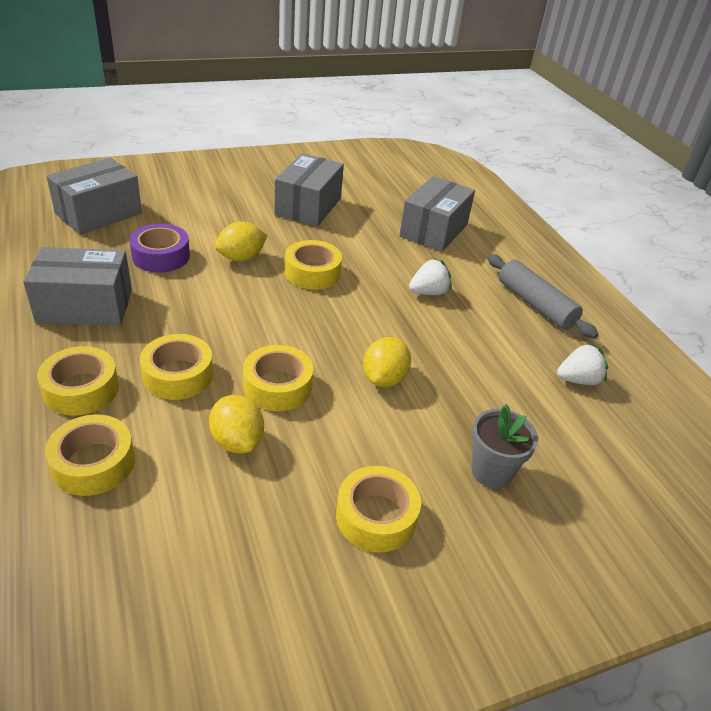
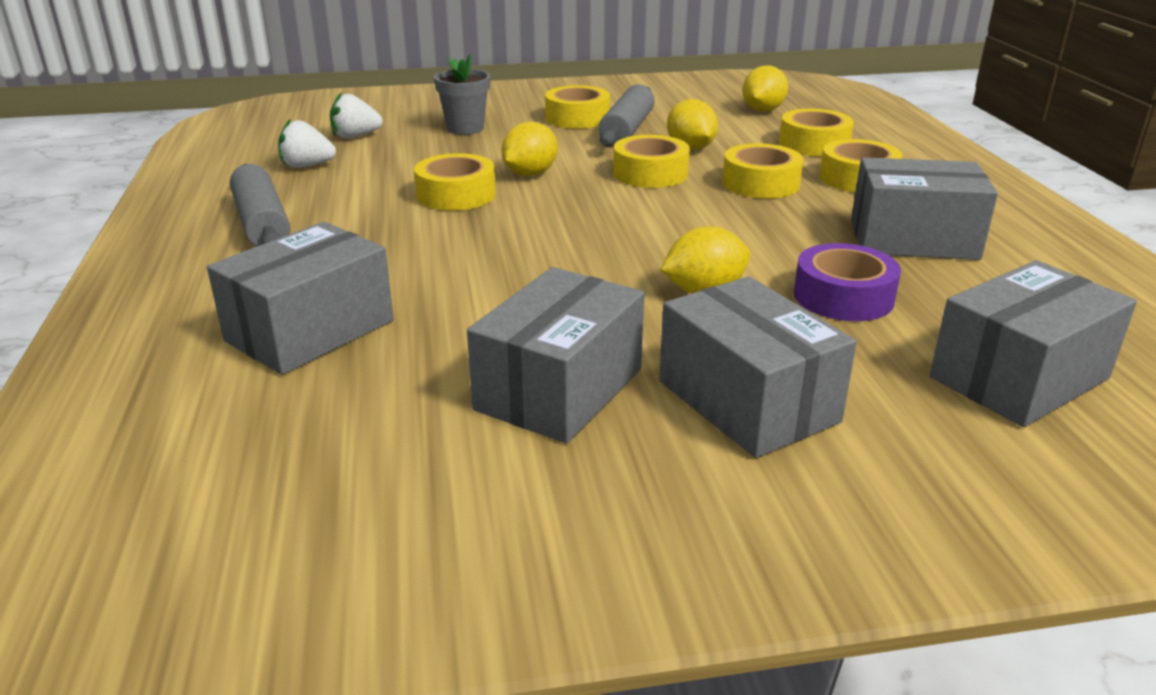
camera: 165 degrees left, 10 degrees down
yellow tape [285,240,342,290] -> yellow tape moved to [414,153,496,211]
white strawberry [409,259,452,295] -> white strawberry moved to [330,92,383,138]
none -> grey rolling pin [598,84,655,147]
none -> grey box [659,276,857,458]
none -> yellow lemon [743,66,788,112]

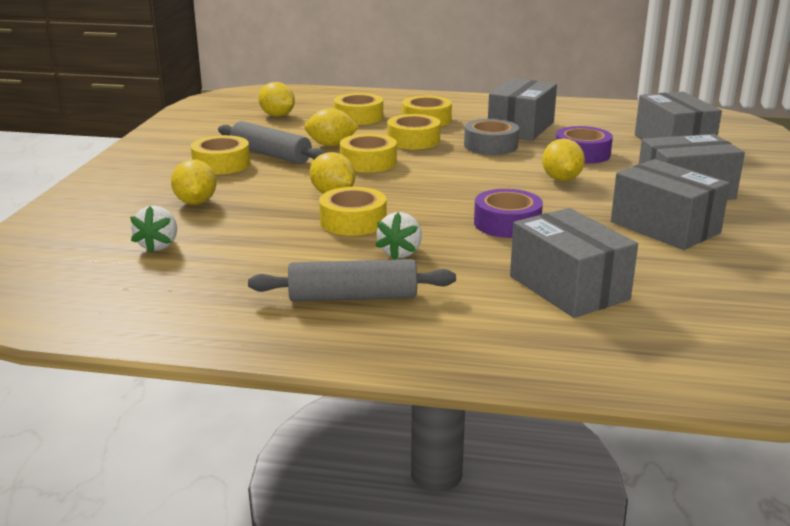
camera: 70 degrees left, 5 degrees down
white strawberry [278,118,336,168] -> white strawberry moved to [375,212,422,260]
grey flower pot [434,54,490,135] -> yellow lemon [171,159,217,205]
none -> grey tape [464,119,519,155]
none -> purple tape [474,189,543,238]

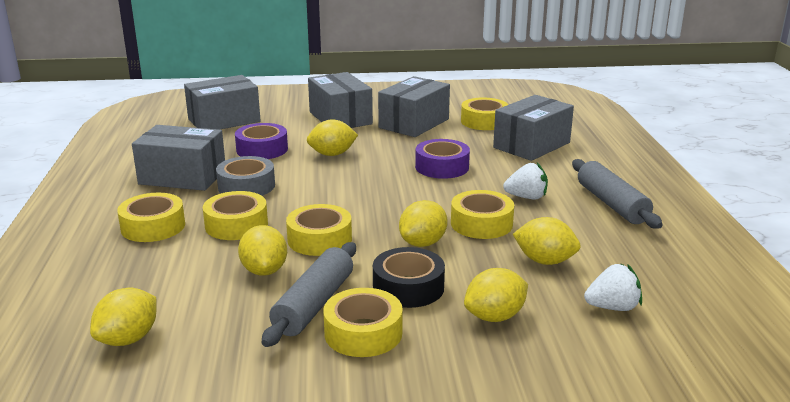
camera: 105 degrees left, 0 degrees up
yellow tape [334,93,383,125] -> yellow tape moved to [461,97,508,130]
none -> black tape [373,247,445,308]
none -> yellow lemon [513,217,581,265]

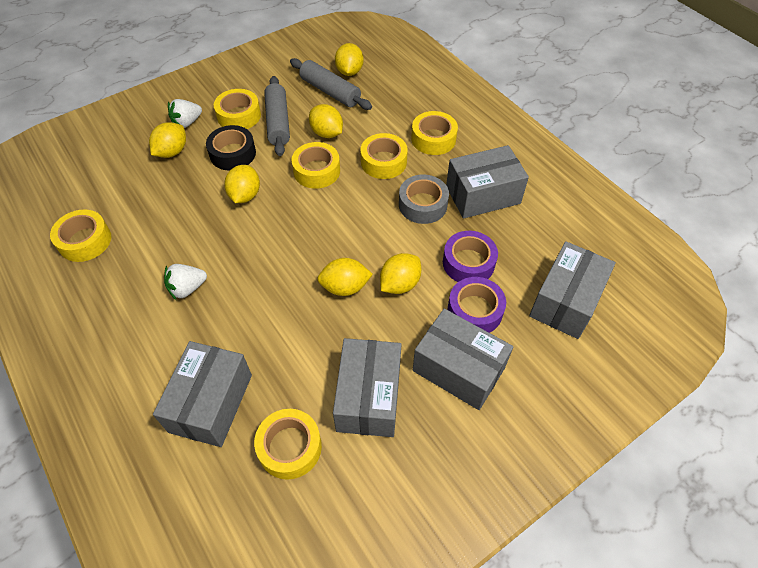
camera: 150 degrees right, 30 degrees up
purple tape [415,139,470,179] -> purple tape moved to [448,277,506,333]
yellow tape [451,190,514,239] -> yellow tape moved to [50,209,111,262]
yellow lemon [513,217,581,265] -> yellow lemon moved to [317,258,373,296]
grey rolling pin [572,159,663,229] -> grey rolling pin moved to [290,58,372,110]
white strawberry [584,263,642,311] -> white strawberry moved to [168,99,202,128]

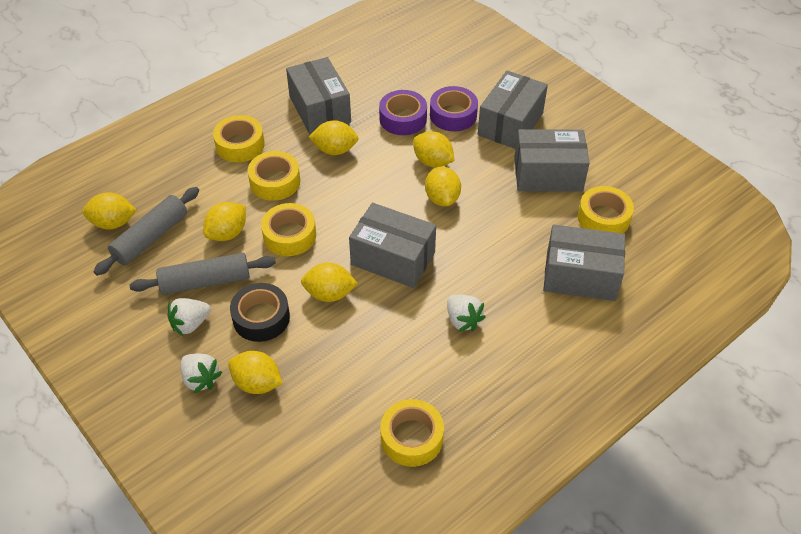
camera: 95 degrees left, 5 degrees down
yellow tape [214,89,261,129] -> white strawberry [167,298,211,336]
grey tape [399,175,449,224] -> yellow lemon [309,120,359,155]
grey box [529,241,616,339] -> grey box moved to [349,203,436,288]

